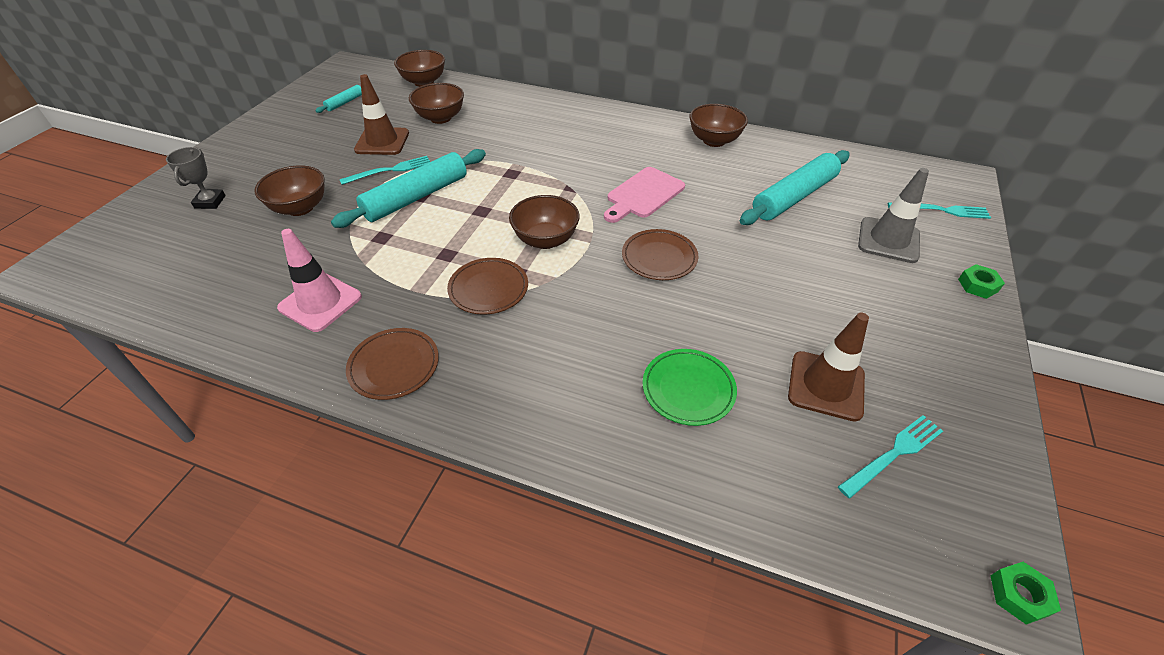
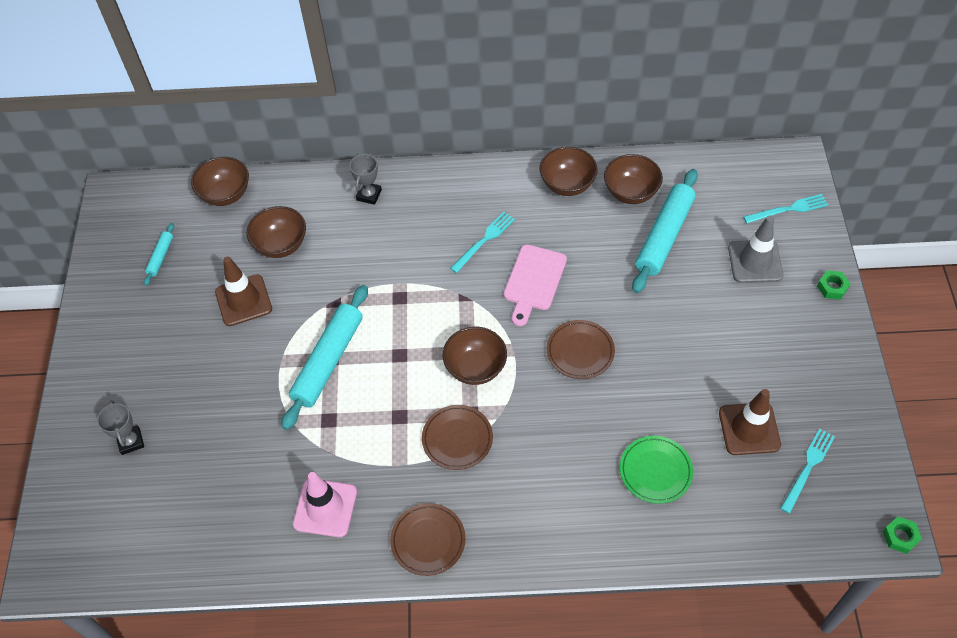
camera: 20 degrees left, 10 degrees up
brown bowl [254,165,325,216] -> brown bowl moved to [604,154,663,204]
turquoise fork [340,156,430,185] -> turquoise fork moved to [450,212,515,273]
none -> grey trophy [350,153,382,205]

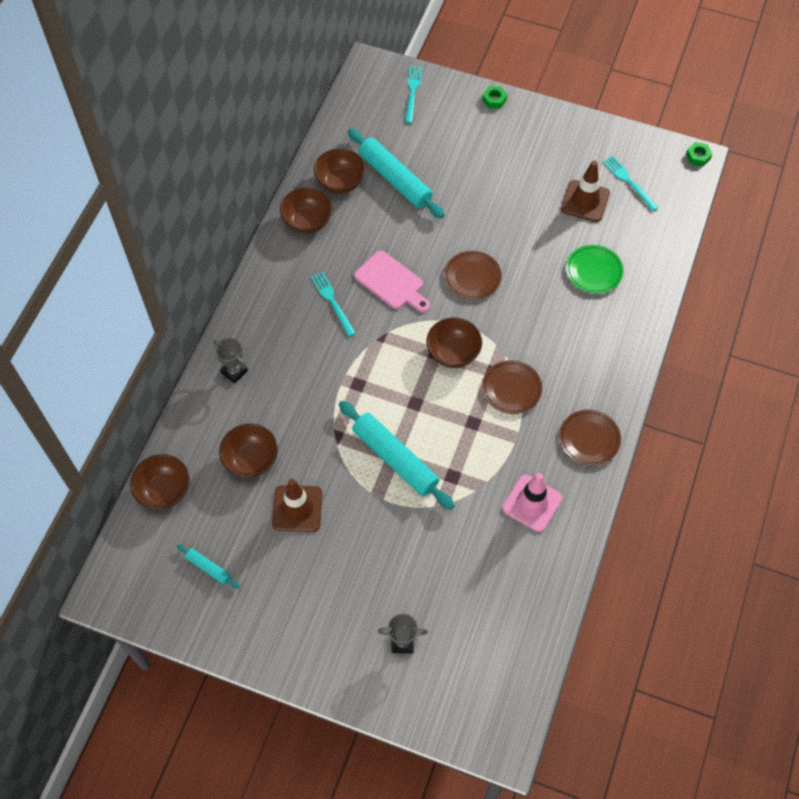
camera: 70 degrees left, 5 degrees up
grey traffic cone [728,216,783,283] -> none

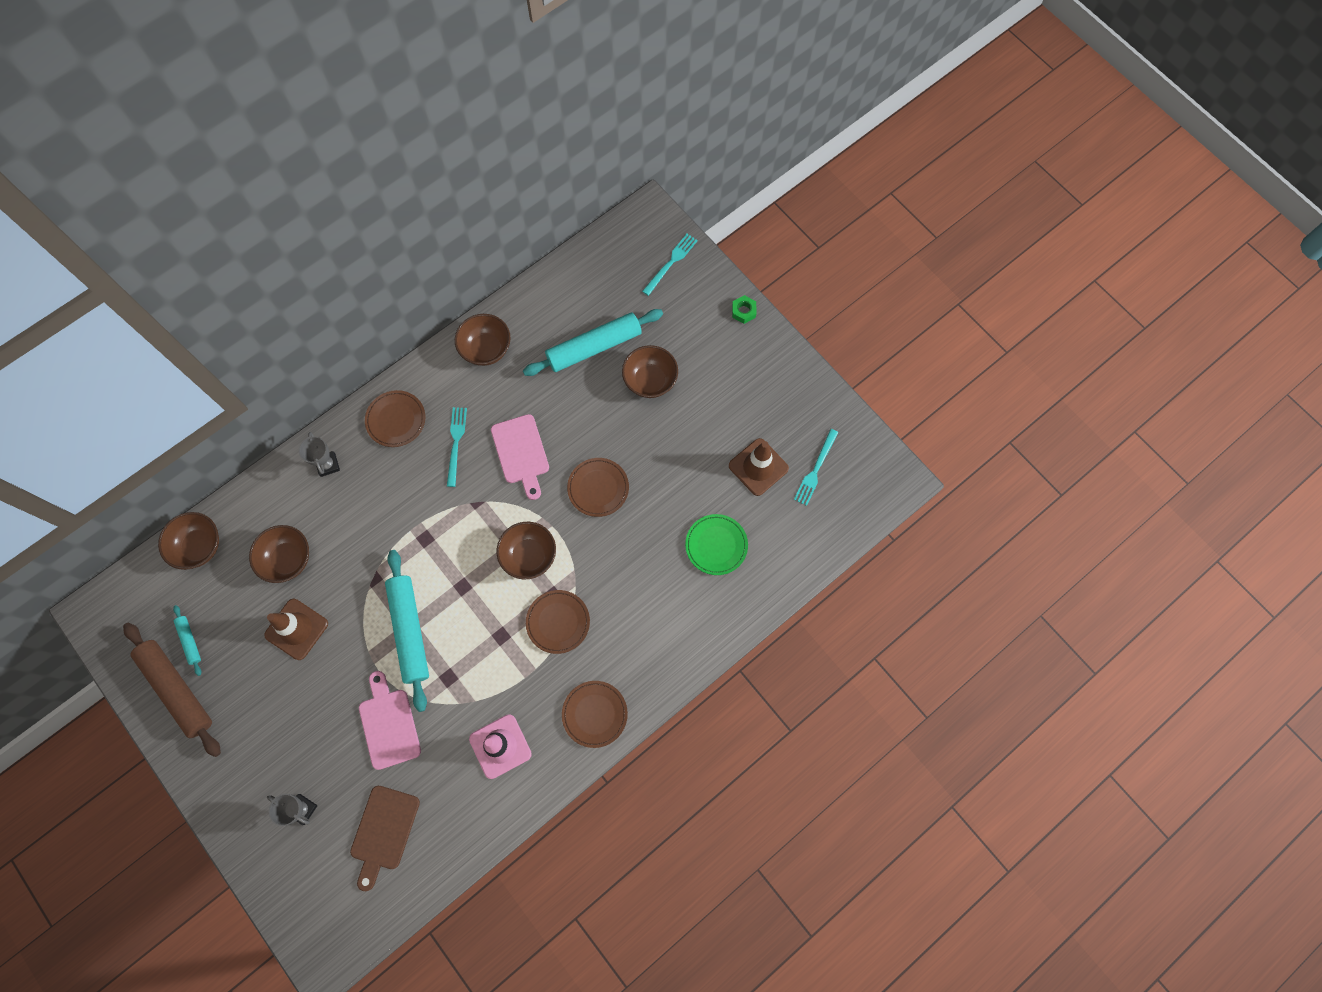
camera: 30 degrees right, 10 degrees up
brown bowl [314,148,365,194] -> brown bowl moved to [622,345,678,398]
turquoise rolling pin [348,128,445,218] -> turquoise rolling pin turned 75 degrees clockwise [523,309,663,376]
turquoise fork [603,156,659,211] -> turquoise fork turned 150 degrees counterclockwise [794,429,839,506]
green nut [686,142,712,167] -> none
none -> brown rolling pin [123,622,221,757]
none -> brown cutting board [350,786,420,891]
none -> pink cutting board [359,671,421,770]
none -> brown plate [365,390,425,447]

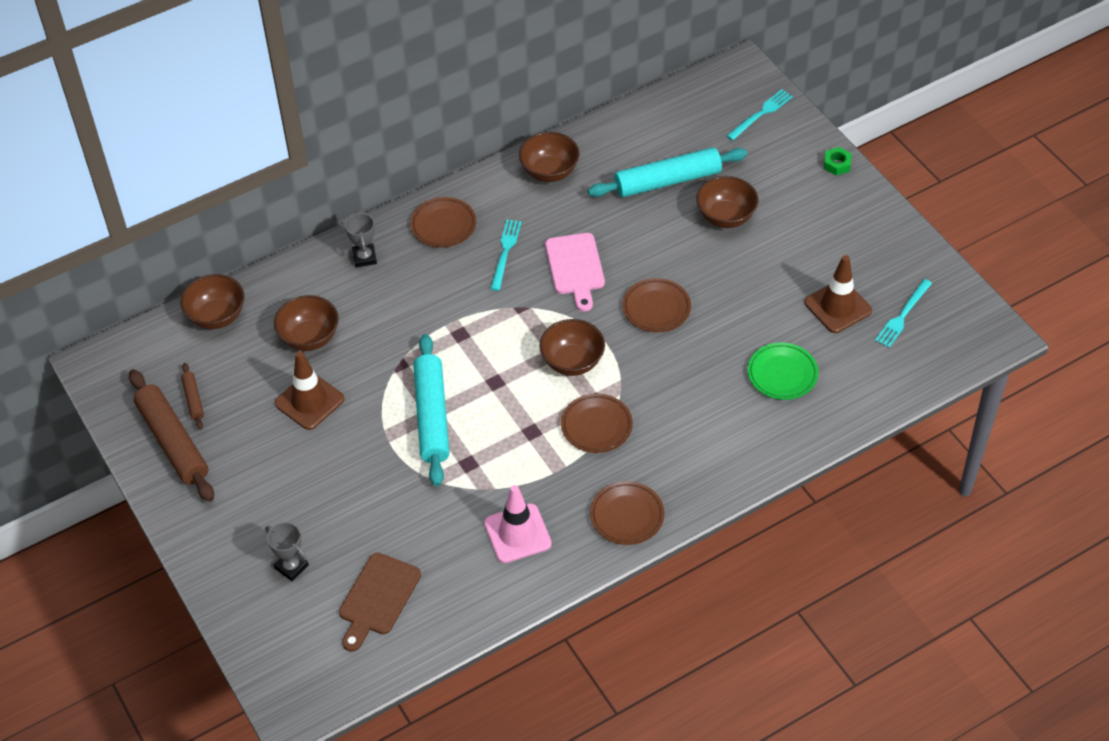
camera: 10 degrees right, 20 degrees down
turquoise rolling pin [173,605,202,676] -> brown rolling pin [181,363,204,430]
pink cutting board [359,671,421,770] -> none

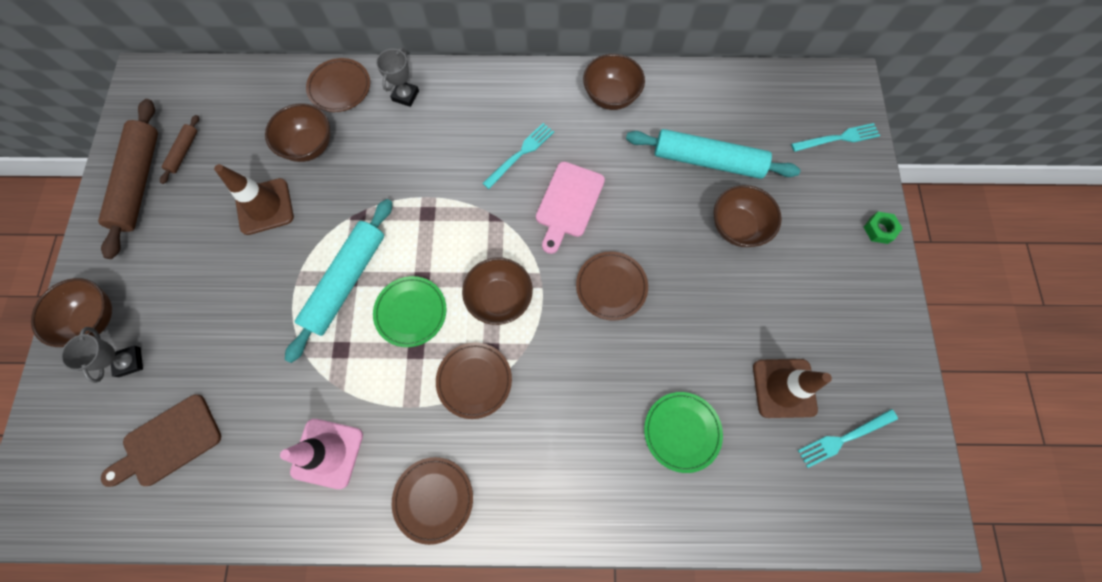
camera: 30 degrees right, 20 degrees up
brown bowl [180,274,245,329] -> brown bowl moved to [31,278,112,347]
brown plate [410,197,476,247] -> brown plate moved to [306,58,370,112]
none -> green plate [373,276,447,347]

